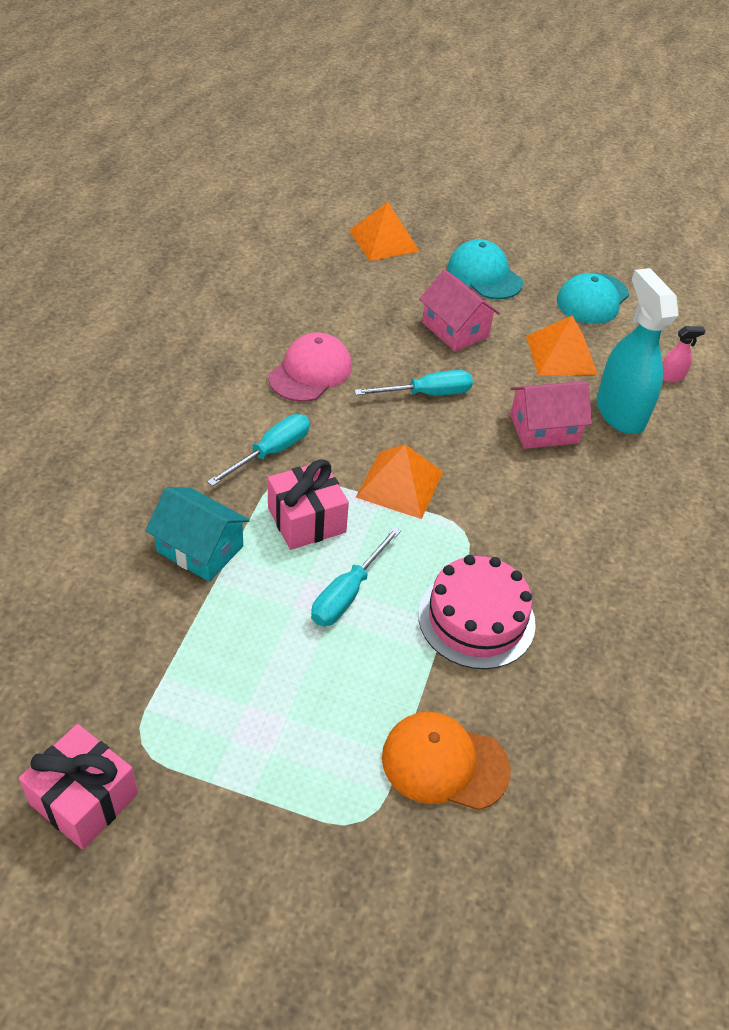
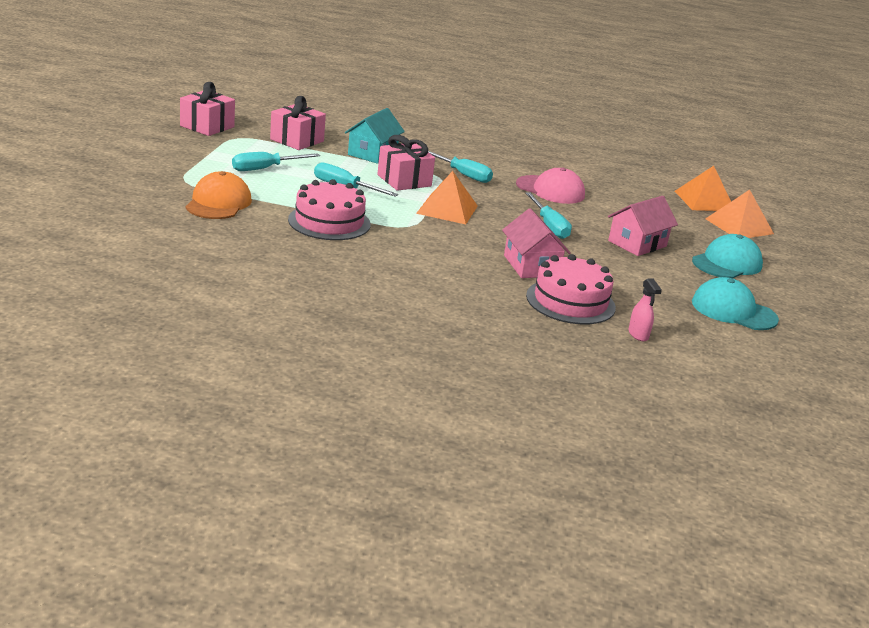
camera: 85 degrees right, 20 degrees down
orange pyramid [526,315,598,376] -> orange pyramid moved to [675,166,731,211]
turquoise spray bottle [597,268,678,434] -> pink cake [526,254,616,324]
none -> turquoise screwdriver [232,152,320,171]
none -> pink gift [270,96,326,150]

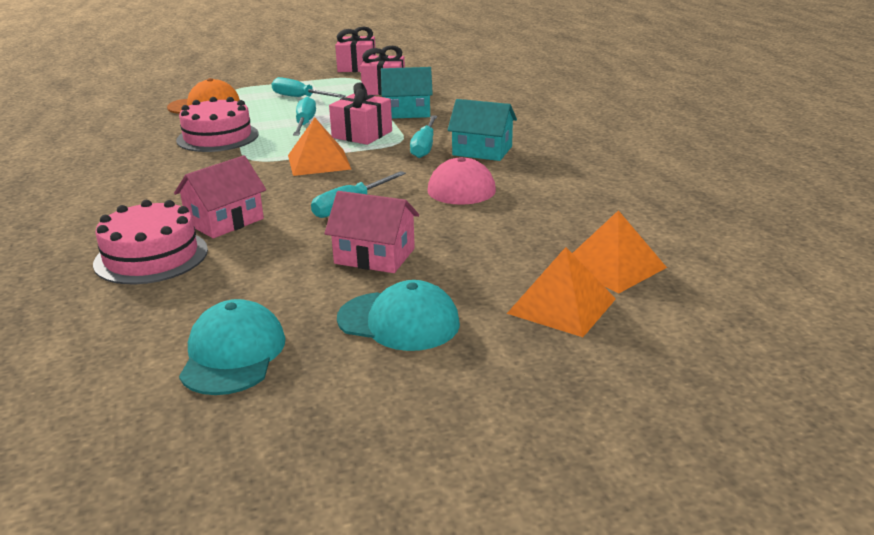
camera: 65 degrees right, 0 degrees up
pink spray bottle [628,278,662,341] -> none
none -> turquoise house [447,99,517,161]

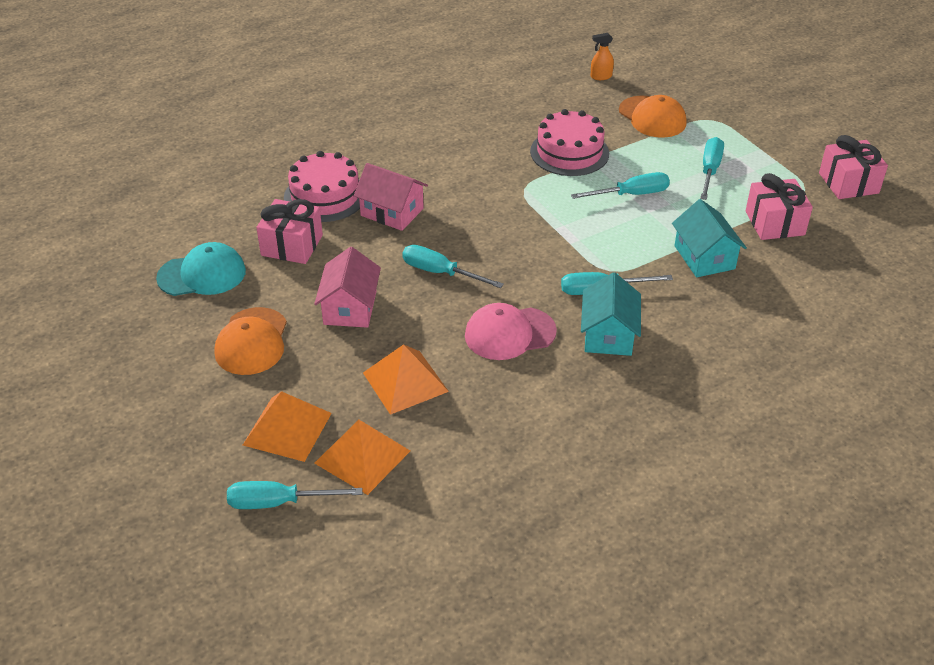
camera: 75 degrees right, 15 degrees up
orange pyramid [288,117,352,176] -> orange pyramid moved to [363,344,449,415]
pink gift [329,83,392,145] -> pink gift moved to [256,199,323,264]
turquoise cap [337,280,460,351] -> orange cap [214,307,287,375]
none -> turquoise screwdriver [227,481,363,509]
none -> orange spray bottle [591,33,614,80]

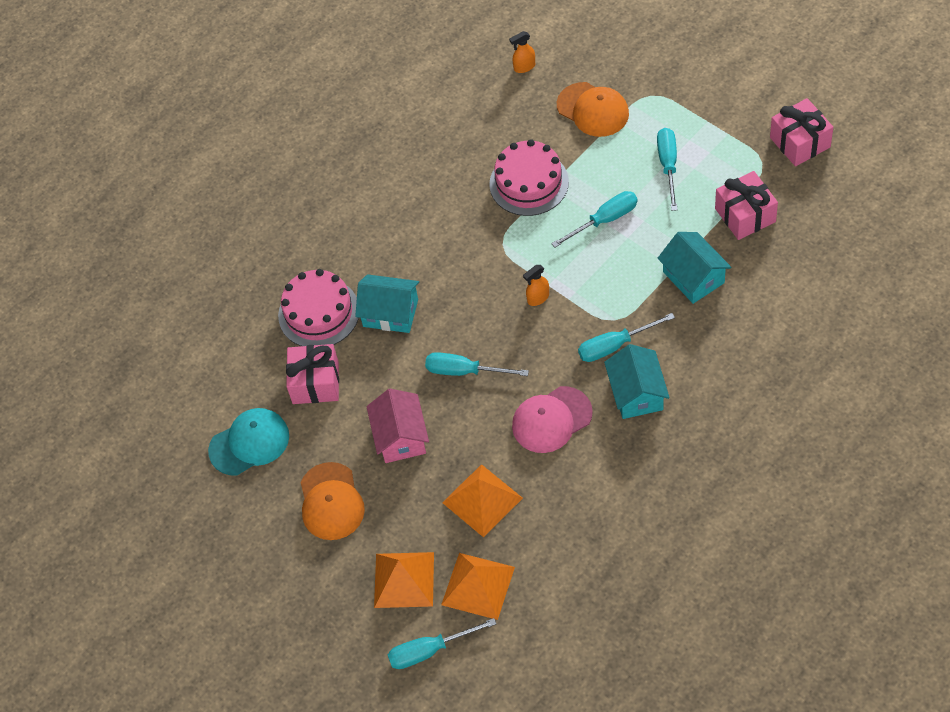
camera: 10 degrees left, 15 degrees up
pink house [354,163,428,231] -> turquoise house [355,274,419,333]
none -> orange spray bottle [523,265,549,306]

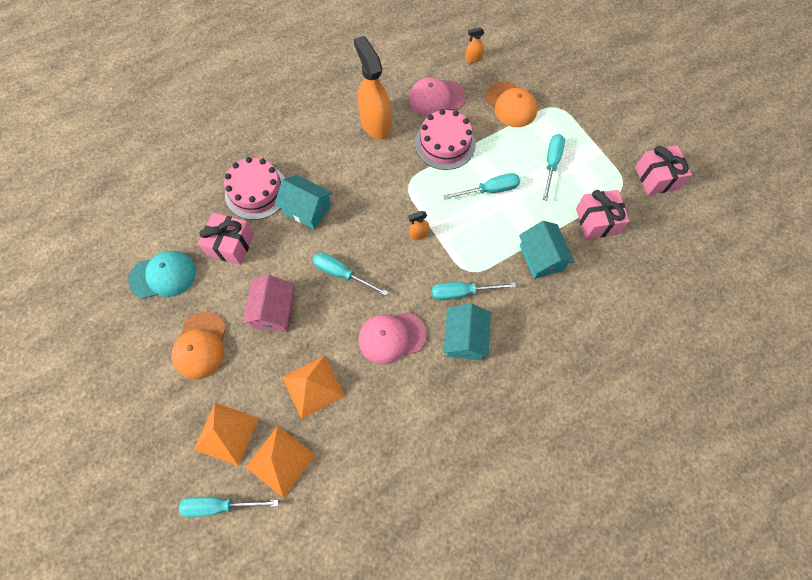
camera: 10 degrees right, 10 degrees up
none -> orange spray bottle [354,36,391,140]
none -> pink cap [409,77,466,116]

